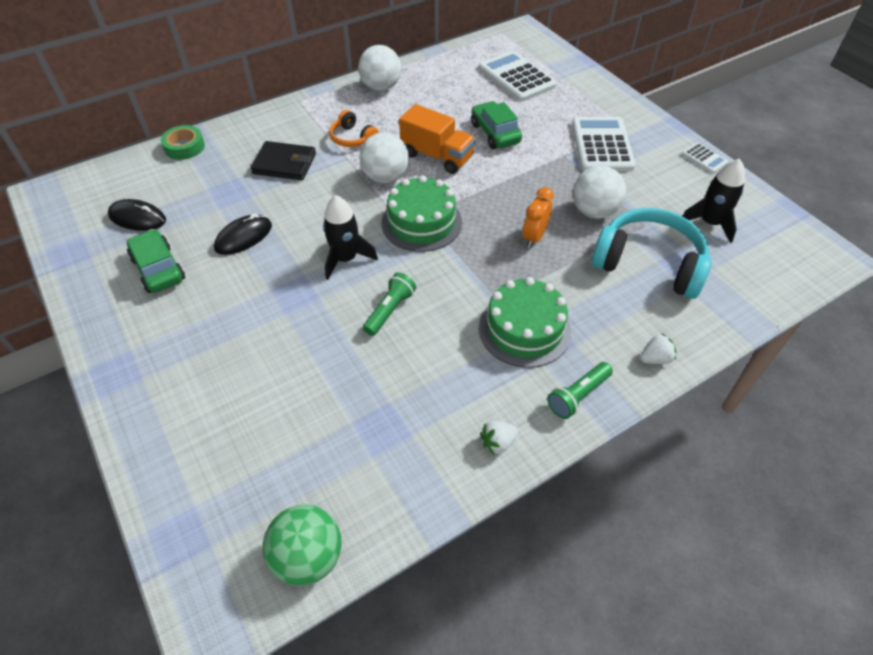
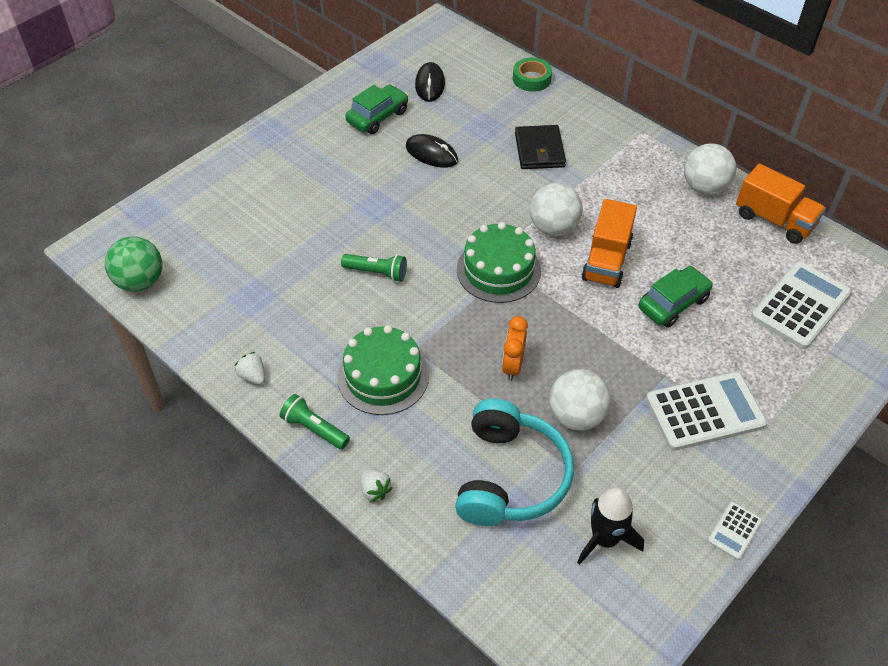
camera: 75 degrees right, 0 degrees up
black rocket [323,195,378,280] -> none
orange headphones [329,110,379,147] -> none
orange clock [523,187,554,248] -> orange clock turned 90 degrees counterclockwise [502,316,528,381]
none -> orange truck [736,163,826,244]

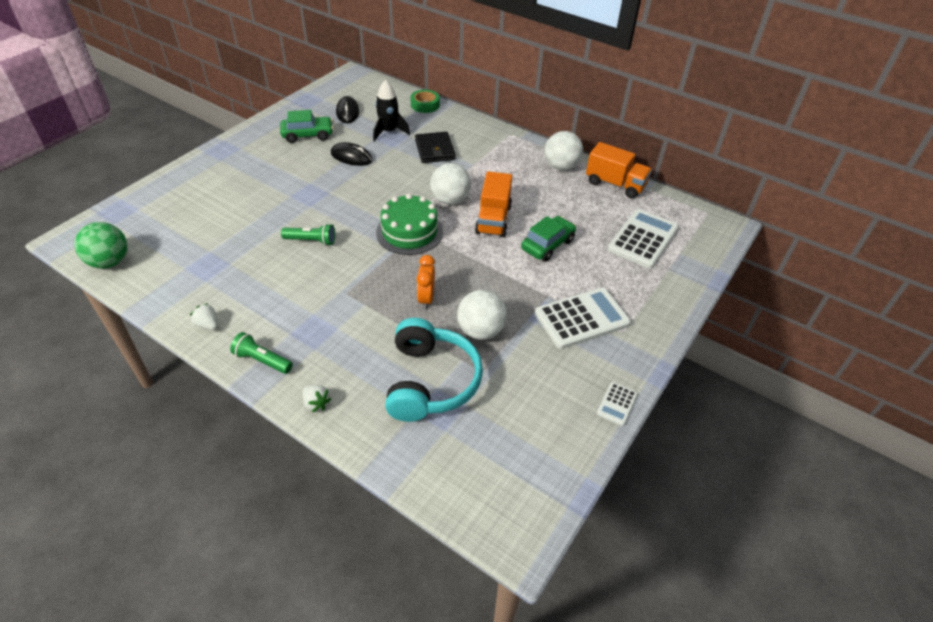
camera: 10 degrees left, 5 degrees down
green cake [337,325,429,415] -> none
green car [345,84,408,134] -> green car turned 45 degrees clockwise [280,110,333,143]
black rocket [577,488,644,565] -> black rocket moved to [373,80,410,141]

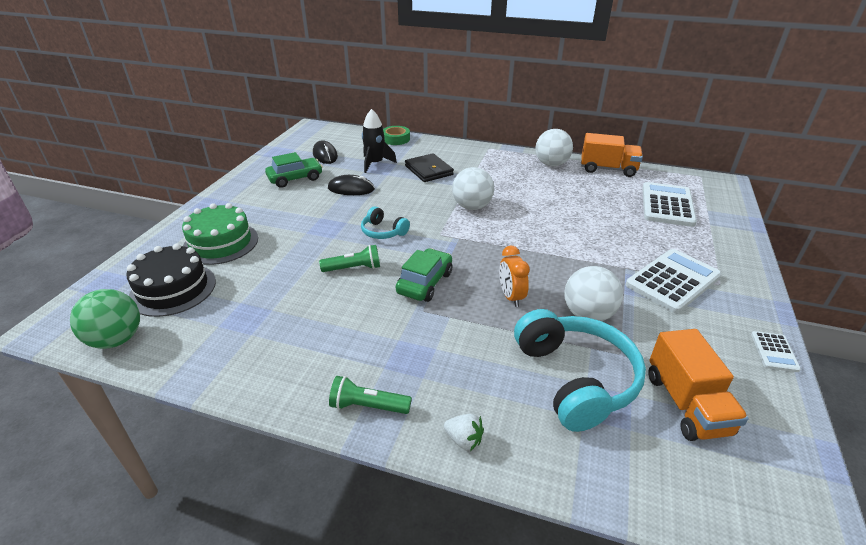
camera: 15 degrees left, 10 degrees down
white strawberry [190,303,218,330] -> none
green cake [376,194,443,255] -> green cake moved to [182,203,258,265]
orange truck [475,171,512,237] -> orange truck moved to [648,329,749,441]
green car [521,216,576,262] -> green car moved to [396,248,452,302]
none -> black cake [126,244,216,317]
none -> turquoise headphones [361,206,410,239]

